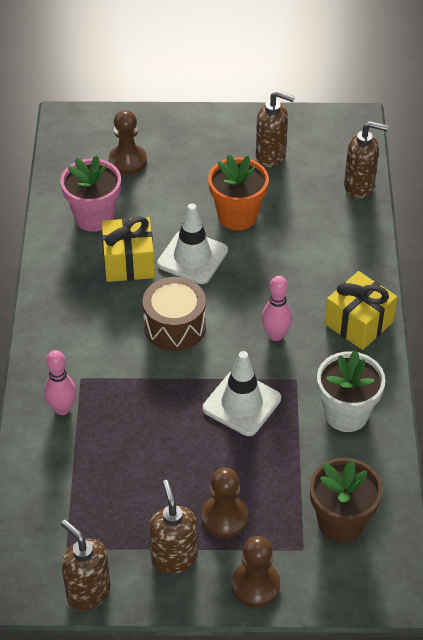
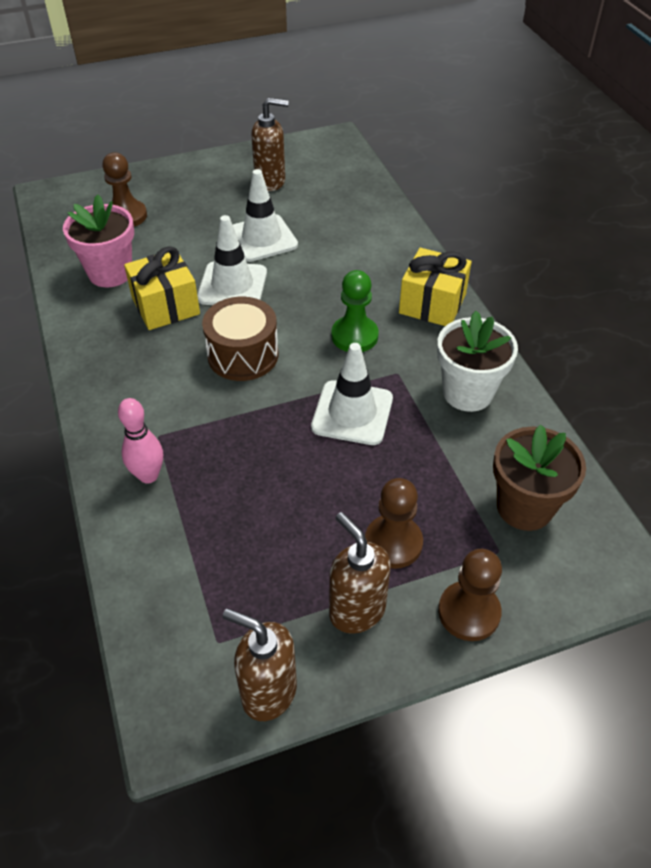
camera: 20 degrees left, 0 degrees up
orange flower pot [208,154,269,230] -> white traffic cone [232,169,298,262]
pink bowling pin [261,276,292,341] -> green pawn [331,270,379,352]
brown soap dispenser [344,121,388,199] -> none

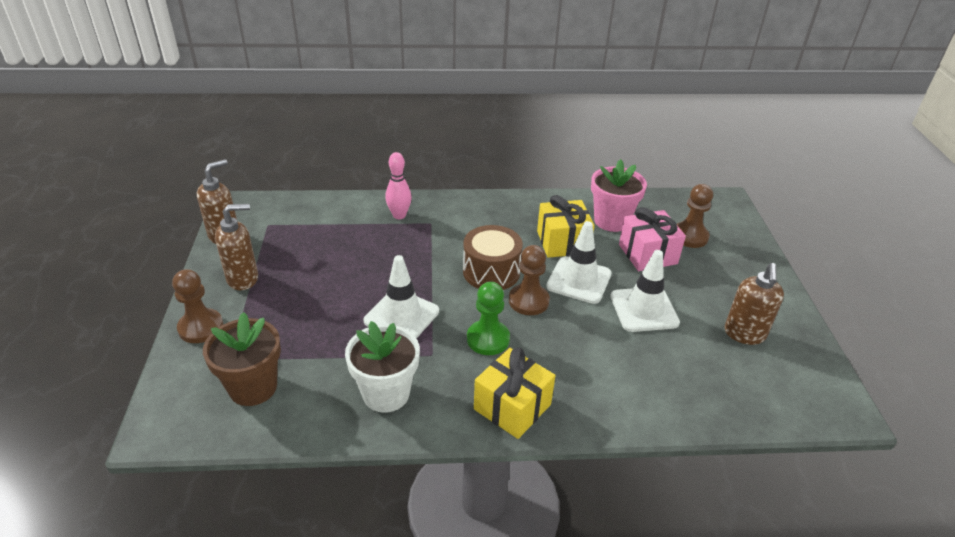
camera: 105 degrees right, 10 degrees down
brown pawn [365,478,423,569] -> brown pawn moved to [509,245,550,315]
none -> pink gift [619,207,686,271]

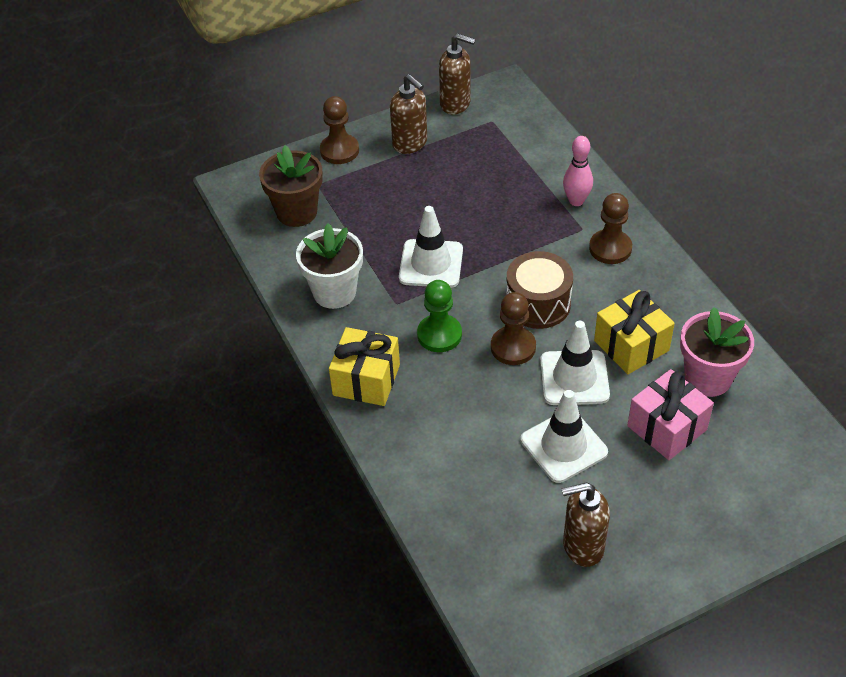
camera: 70 degrees right, 10 degrees up
brown pawn [677,184,713,248] -> brown pawn moved to [589,193,632,264]

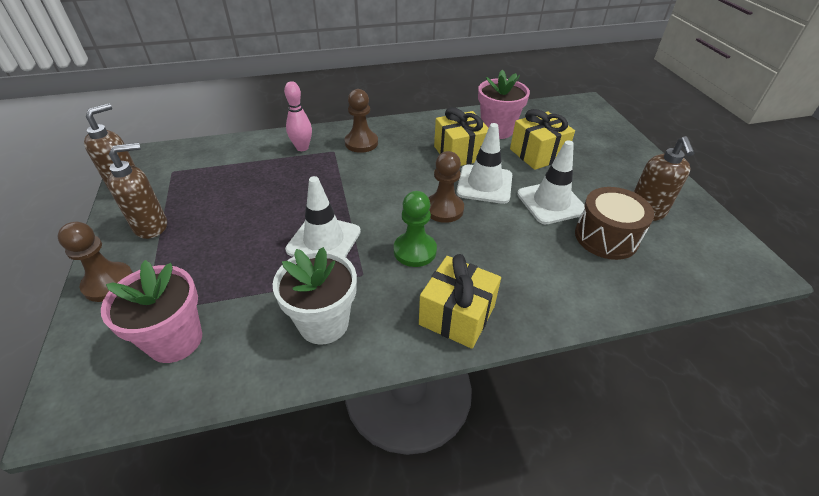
camera: 80 degrees left, 5 degrees down
brown flower pot [259,145,323,227] -> pink flower pot [101,260,202,363]
brown drum [506,251,573,329] -> brown drum moved to [575,187,654,260]
pink gift [627,369,714,460] -> yellow gift [510,109,575,170]

